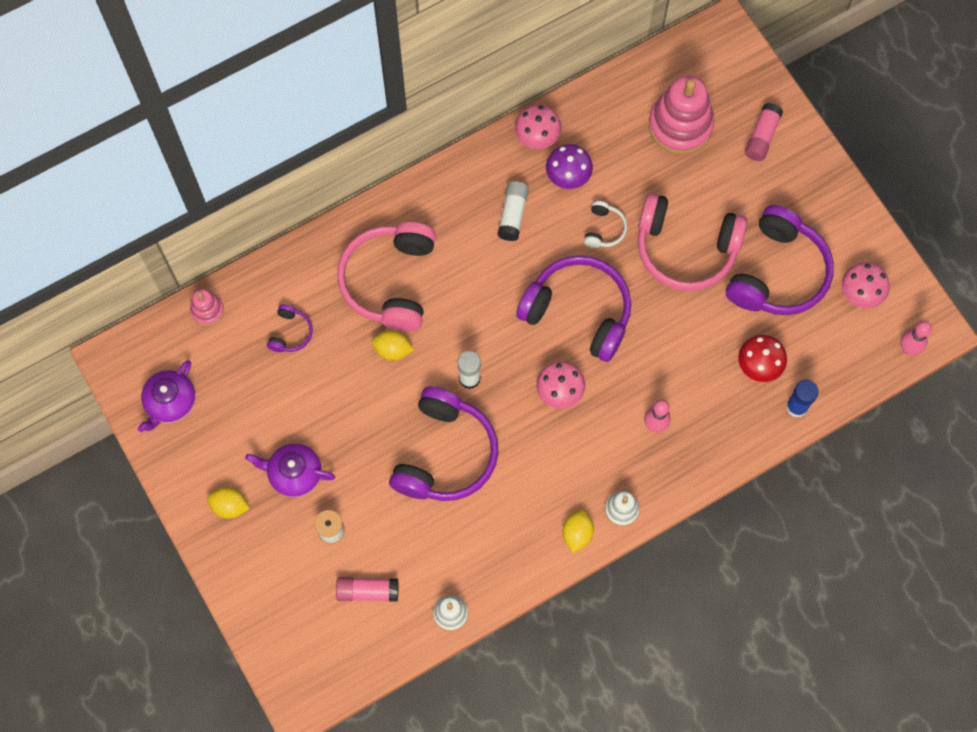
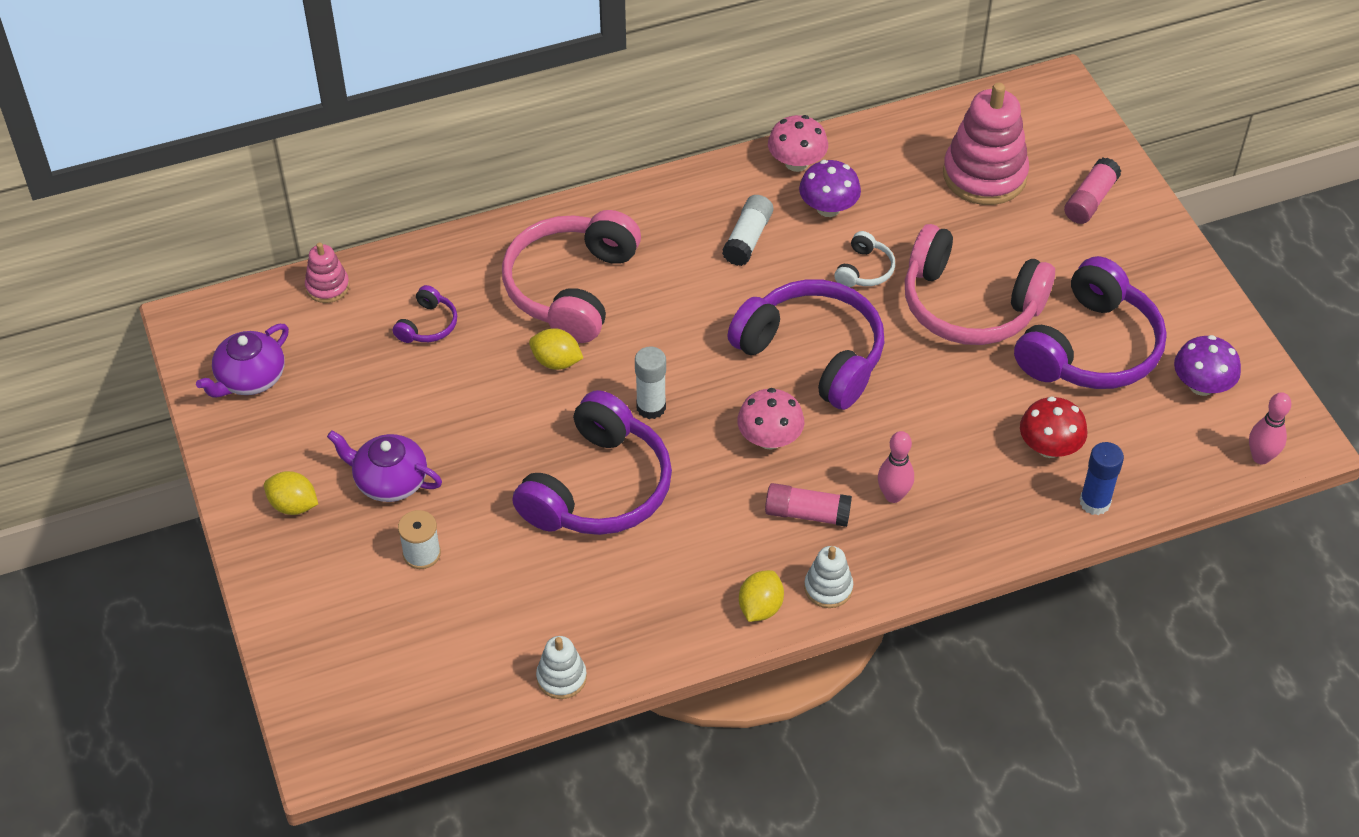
camera: 10 degrees right, 20 degrees down
pink glue stick [336,577,399,602] -> pink glue stick moved to [765,483,852,527]
pink mushroom [841,262,890,309] -> purple mushroom [1174,335,1241,396]

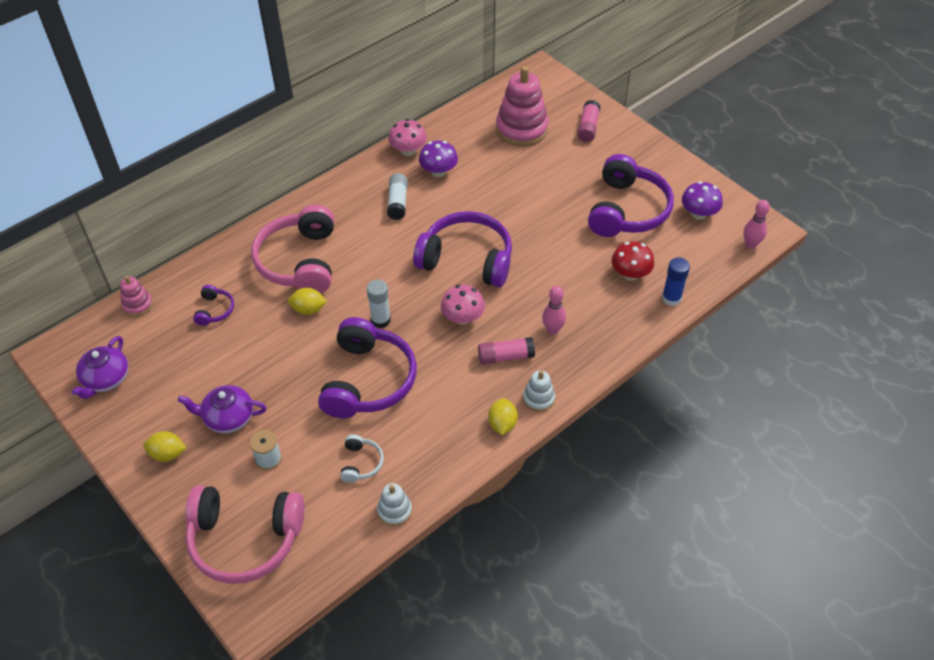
camera: 20 degrees left, 0 degrees up
white headphones [834,231,895,287] -> white headphones moved to [340,435,384,483]
pink headphones [905,224,1055,345] -> pink headphones moved to [185,485,305,584]

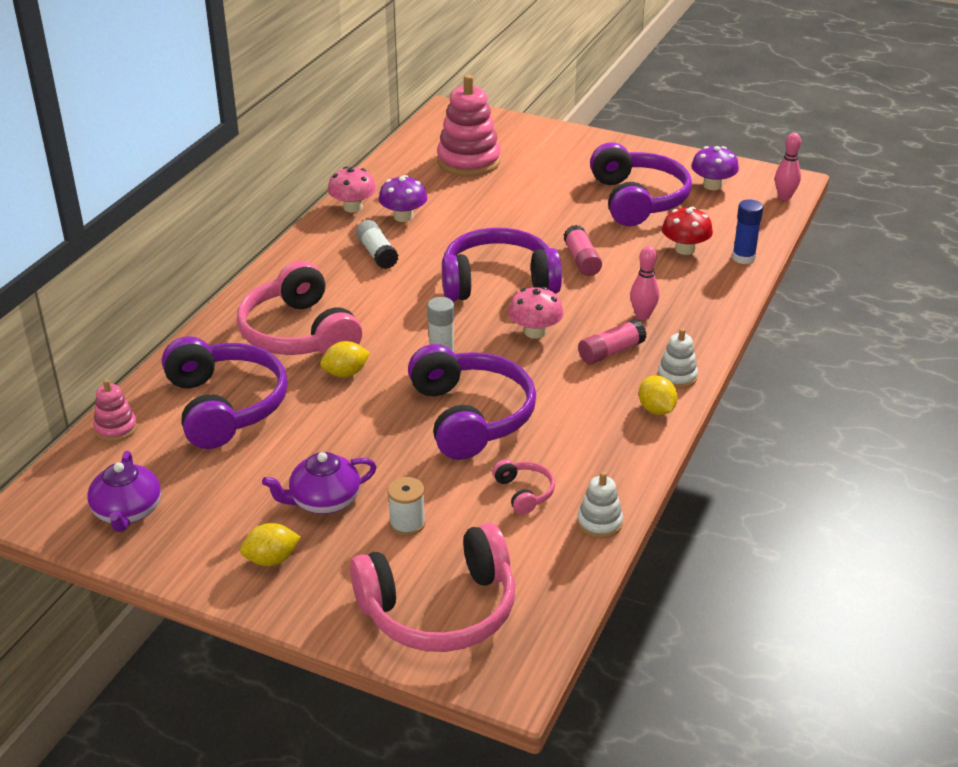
camera: 25 degrees left, 15 degrees down
purple headphones [193,285,234,326] -> purple headphones [162,336,288,449], size x2.28
white headphones [340,435,384,483] -> pink headphones [492,459,555,514]
pink glue stick [577,100,600,142] -> pink glue stick moved to [564,225,602,276]

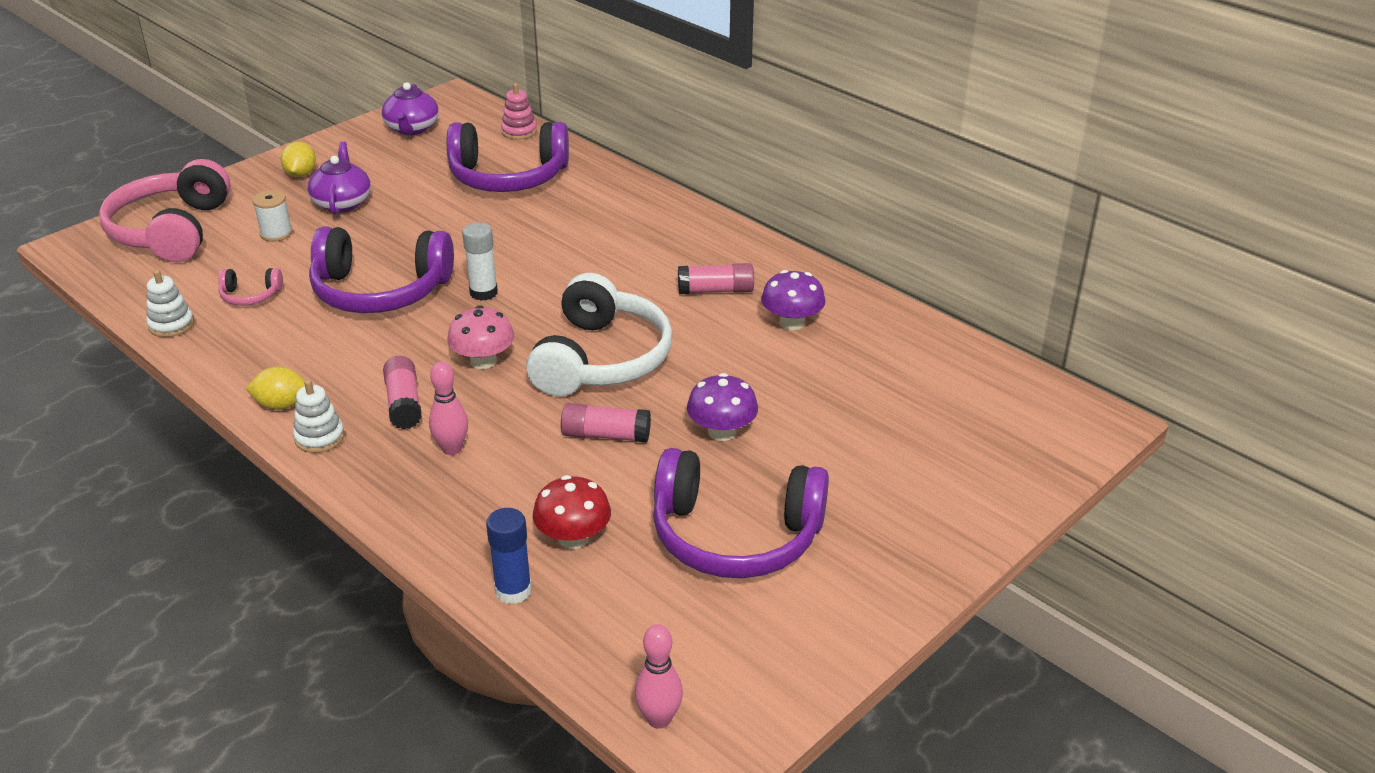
camera: 110 degrees right, 0 degrees up
purple teapot [87,451,161,532] -> purple teapot turned 105 degrees counterclockwise [382,82,439,135]
pink headphones [237,261,362,355] -> none
yellow lemon [320,341,370,377] -> none
pink mushroom [328,167,376,213] -> none
white glue stick [356,220,398,269] -> pink glue stick [678,263,754,294]
pink stacking toy [437,75,501,176] -> none
purple headphones [442,228,562,301] -> white headphones [526,273,672,396]
purple mushroom [691,146,739,190] -> purple mushroom moved to [687,373,758,441]

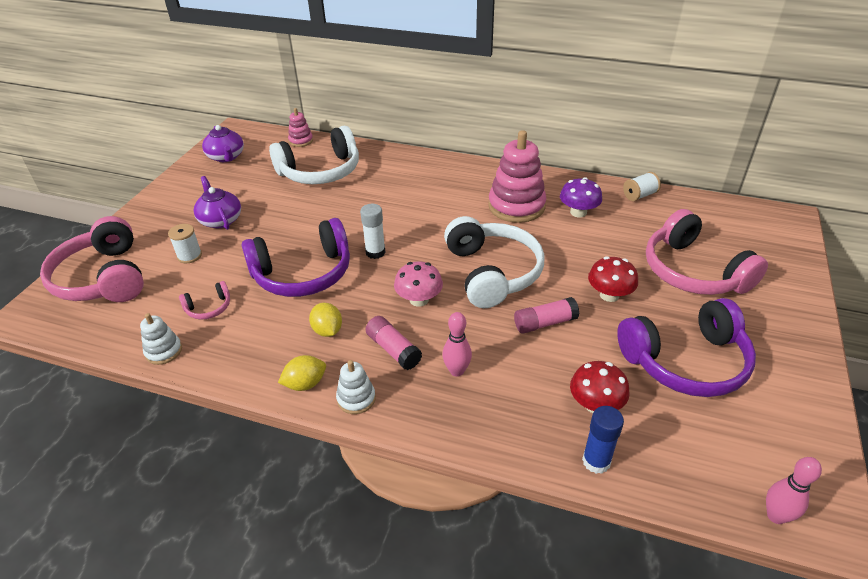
camera: 25 degrees left, 5 degrees up
yellow lemon [281,142,316,177] -> yellow lemon moved to [309,303,342,337]
purple headphones [447,122,569,192] -> white headphones [269,126,359,184]
pink glue stick [678,263,754,294] -> pink stacking toy [488,130,546,223]
purple mushroom [687,373,758,441] -> red mushroom [588,256,638,302]
none -> white spool [623,172,661,201]
none -> pink headphones [646,209,768,295]

